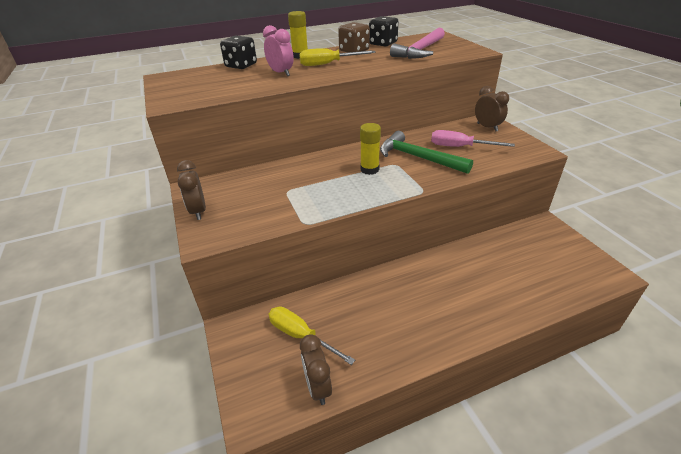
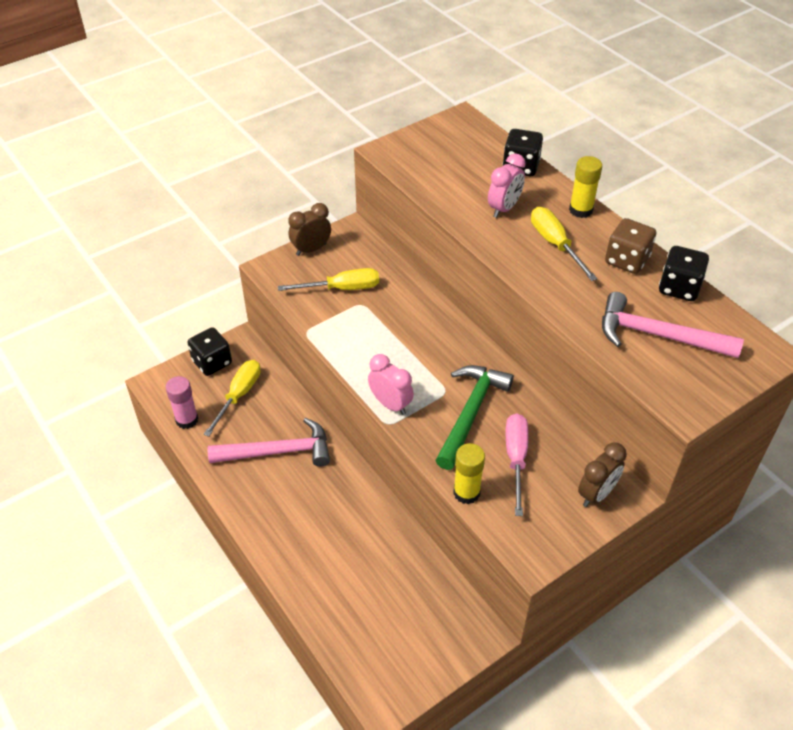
camera: 75 degrees right, 10 degrees up
brown clock [300,334,332,405] -> pink glue stick [166,376,198,429]
yellow glue stick [360,123,381,175] -> yellow glue stick moved to [453,443,485,504]
none -> black dice [188,327,232,376]
none -> pink hammer [208,418,330,467]
none -> yellow screwdriver [278,268,379,291]
none -> pink clock [368,354,414,415]

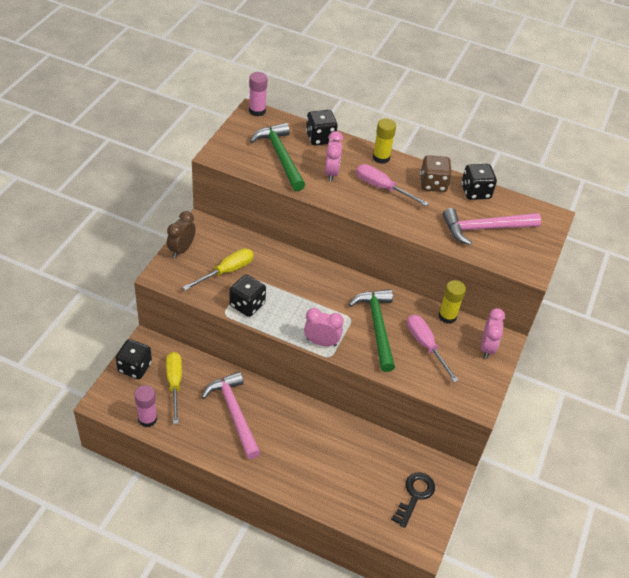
camera: 35 degrees left, 0 degrees up
pink hammer [208,418,330,467] -> pink hammer turned 75 degrees counterclockwise [202,372,261,459]
yellow glue stick [453,443,485,504] -> yellow glue stick moved to [438,280,466,324]
yellow screwdriver [531,207,598,281] -> pink screwdriver [356,164,429,206]
brown clock [578,442,627,507] -> pink clock [481,308,505,359]
none -> black dice [229,274,266,317]
none -> pink glue stick [249,72,268,116]
none -> green hammer [250,123,305,191]
none -> black key [391,472,435,528]

